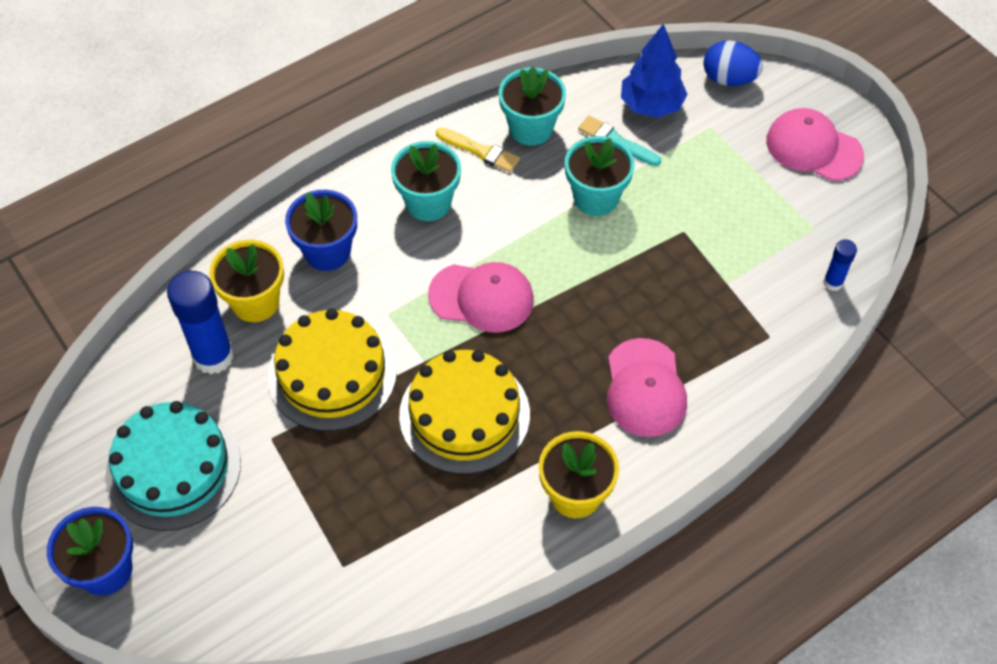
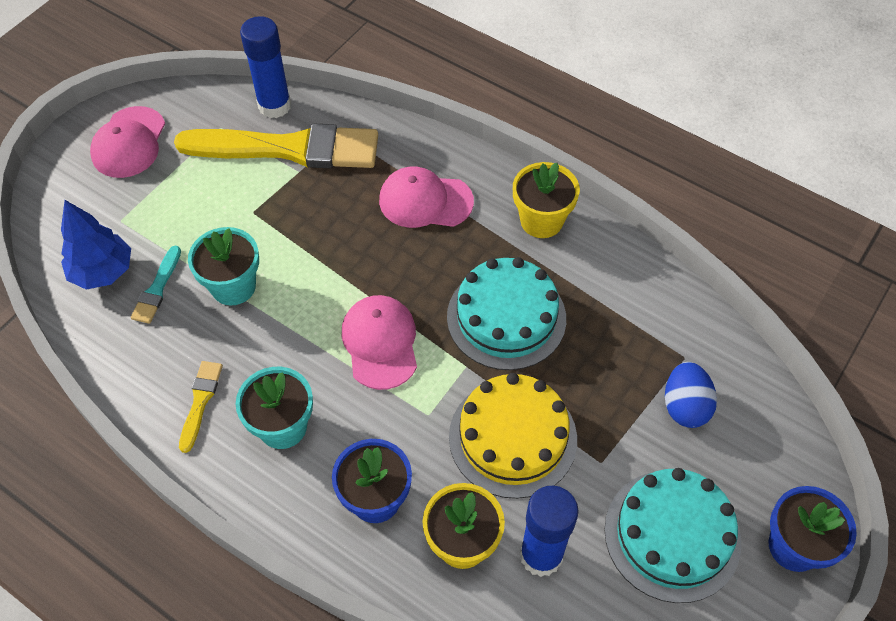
camera: 110 degrees left, 0 degrees up
yellow cake [399,350,530,474] -> turquoise cake [447,257,566,370]
turquoise flower pot [499,67,566,146] -> none
pink cap [607,338,687,437] -> pink cap turned 150 degrees counterclockwise [379,166,474,228]
blue egg [703,40,763,86] -> blue egg moved to [665,362,717,428]
blue glue stick [823,239,857,291] -> blue glue stick [240,16,291,118], size x1.97
none -> yellow brush [174,123,378,168]

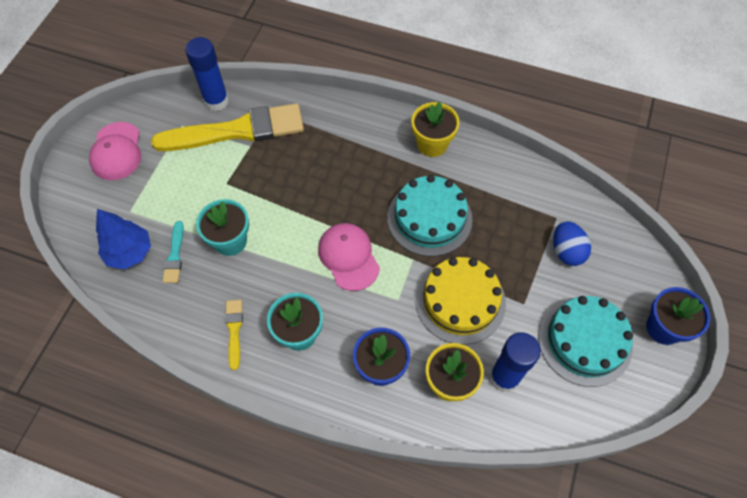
camera: 15 degrees left, 5 degrees up
pink cap [379,166,474,228] -> none

